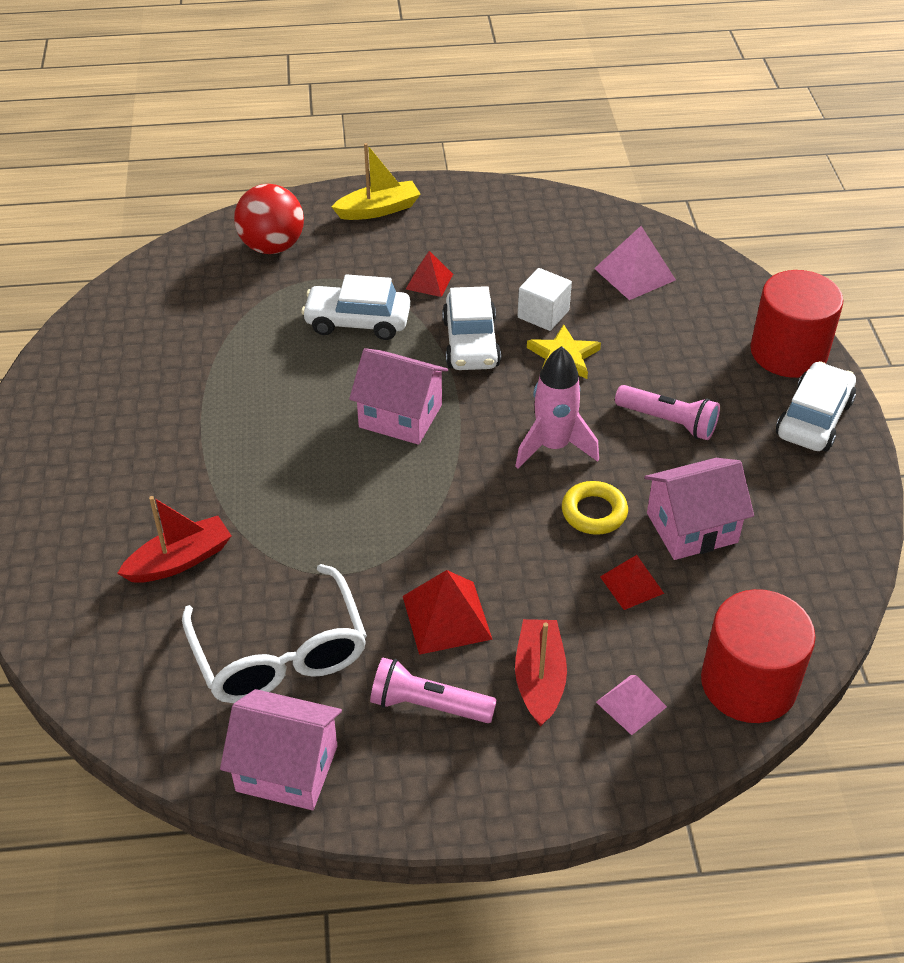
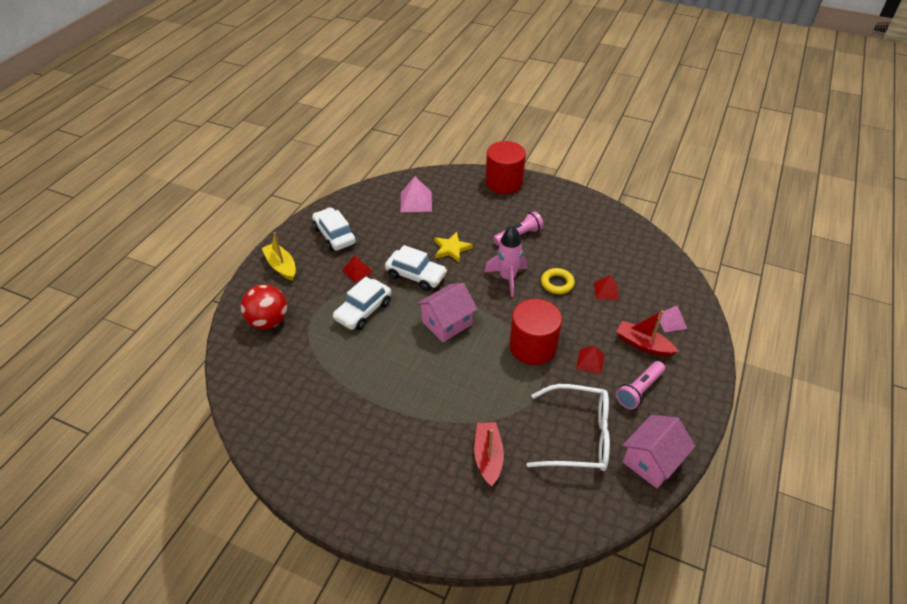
camera: 60 degrees left, 0 degrees up
yellow boat [331,143,420,220] -> yellow boat turned 45 degrees counterclockwise [262,232,296,281]
red pyramid [403,570,493,655] -> red pyramid [576,346,605,374], size x0.64
white cube [518,268,572,331] -> none
pink house [644,458,754,560] -> none
red cylinder [701,589,816,723] -> red cylinder moved to [509,299,562,365]
white car [776,361,856,452] -> white car moved to [312,207,356,251]

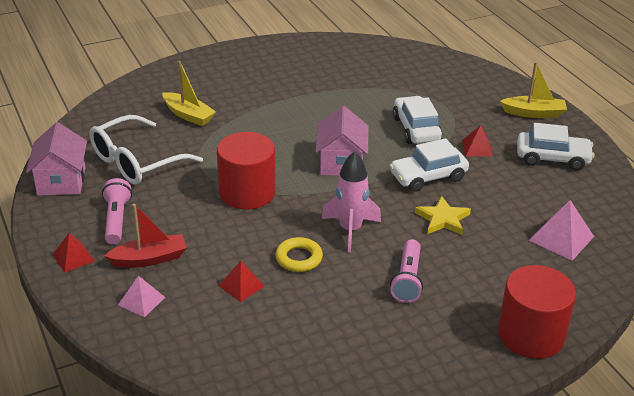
camera: 130 degrees right, 10 degrees down
red ball [241,284,287,329] -> none
red boat [474,422,504,486] -> yellow boat [162,61,216,126]
red pyramid [576,346,605,374] -> red pyramid moved to [52,233,95,273]

